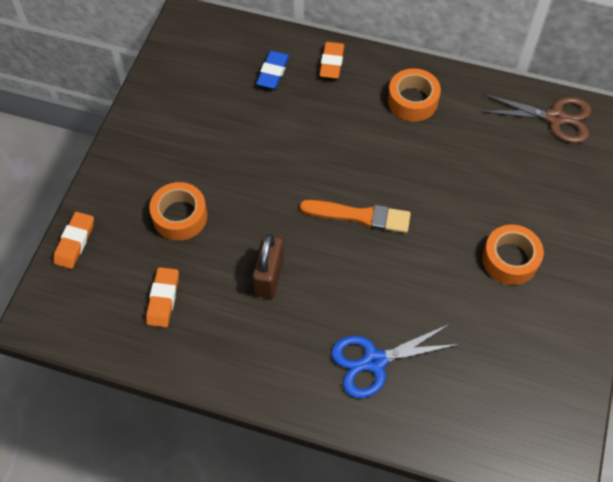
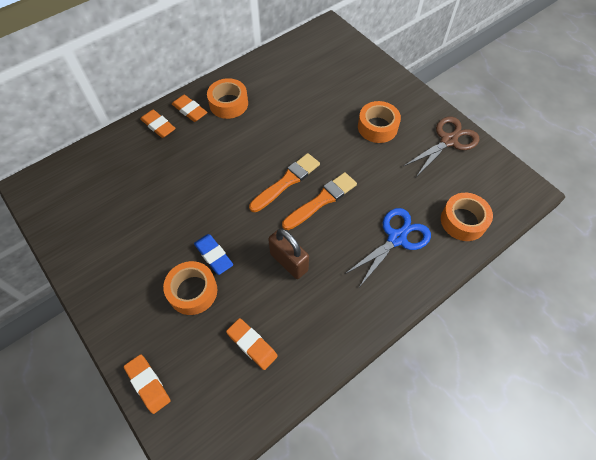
camera: 55 degrees left, 0 degrees up
blue eraser [256,51,289,89] -> blue eraser moved to [194,234,233,275]
blue scissors [331,324,460,398] -> blue scissors turned 150 degrees counterclockwise [345,208,431,286]
brown scissors [480,94,592,143] -> brown scissors moved to [404,117,479,177]
none -> orange eraser [172,95,207,122]
none -> orange brush [282,172,357,230]
none -> orange tape [441,193,493,241]

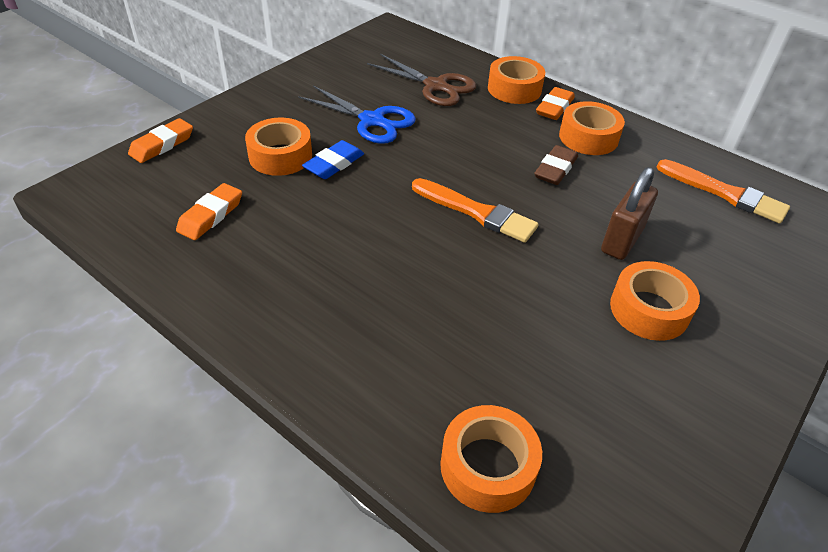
camera: 75 degrees right, 15 degrees down
orange eraser [140,110,176,138] -> orange tape [488,56,545,104]
brown padlock [268,229,309,279] -> brown padlock moved to [601,167,658,260]
orange brush [282,172,357,230] -> orange brush moved to [657,159,790,224]
blue scissors [345,208,431,286] -> blue scissors moved to [299,85,416,144]
brown scissors [404,117,479,177] -> brown scissors moved to [367,54,476,106]
none -> brown eraser [534,145,578,185]

